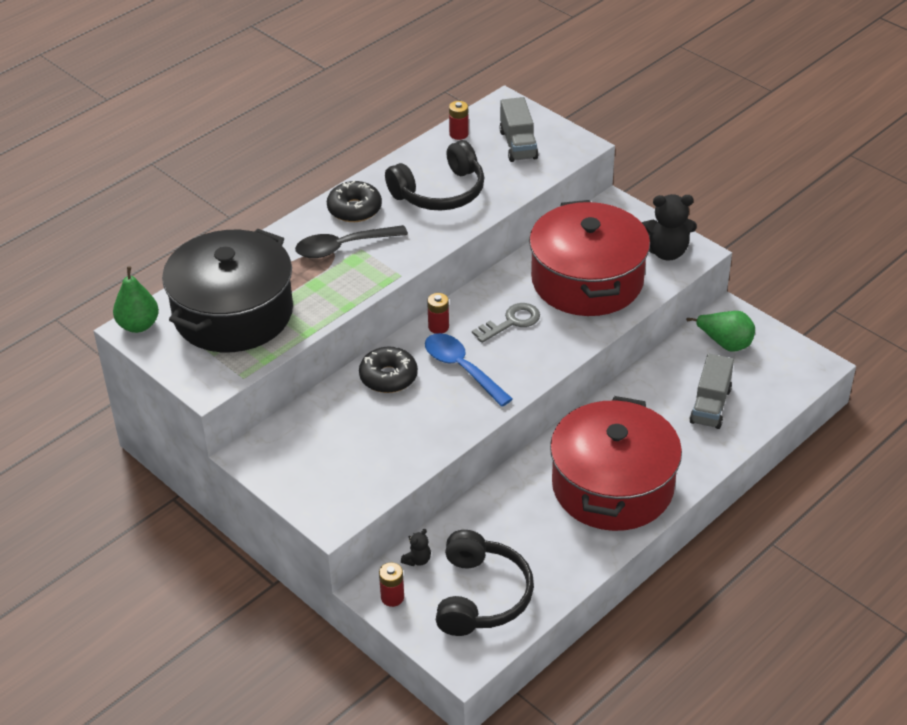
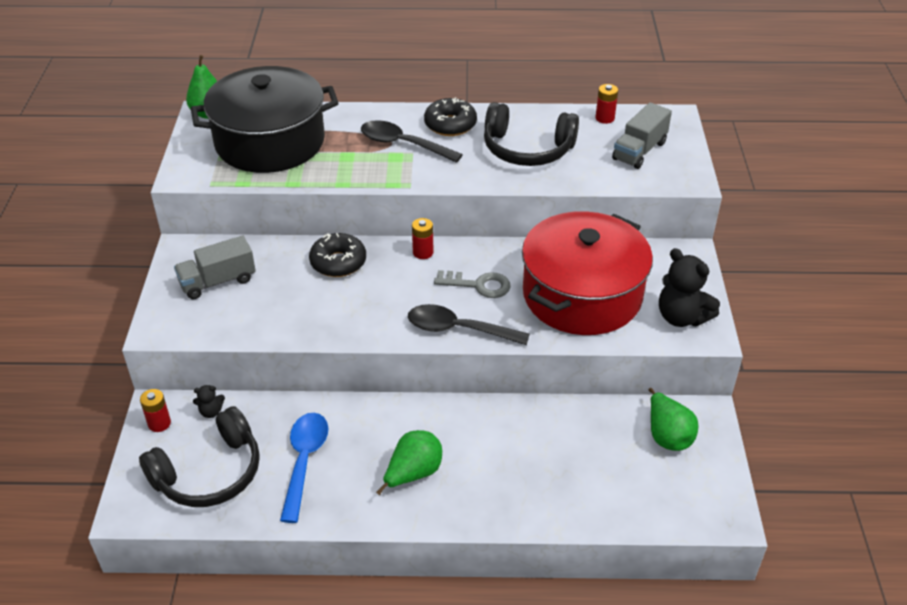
camera: 45 degrees right, 0 degrees up
blue spoon [425,333,513,407] -> blue spoon moved to [280,413,328,523]
red pot [550,396,682,531] -> green pear [376,430,442,495]
grey truck [689,353,734,429] -> grey truck moved to [174,236,256,299]
none -> black spoon [408,304,530,345]

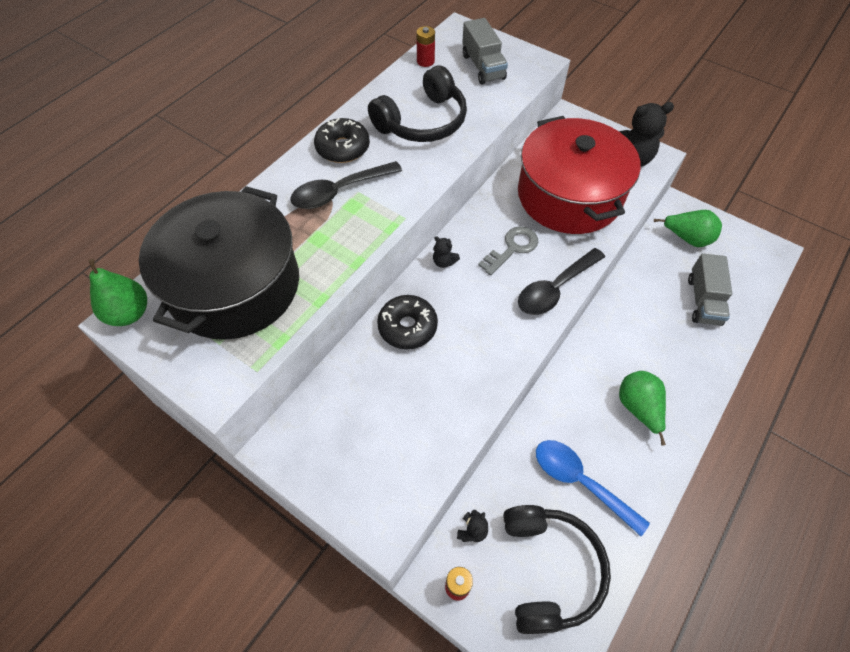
camera: 55 degrees left, 15 degrees up
grey truck [174,236,256,299] -> grey truck moved to [688,254,732,326]
red battery [412,218,433,259] -> black teddy bear [433,236,460,268]

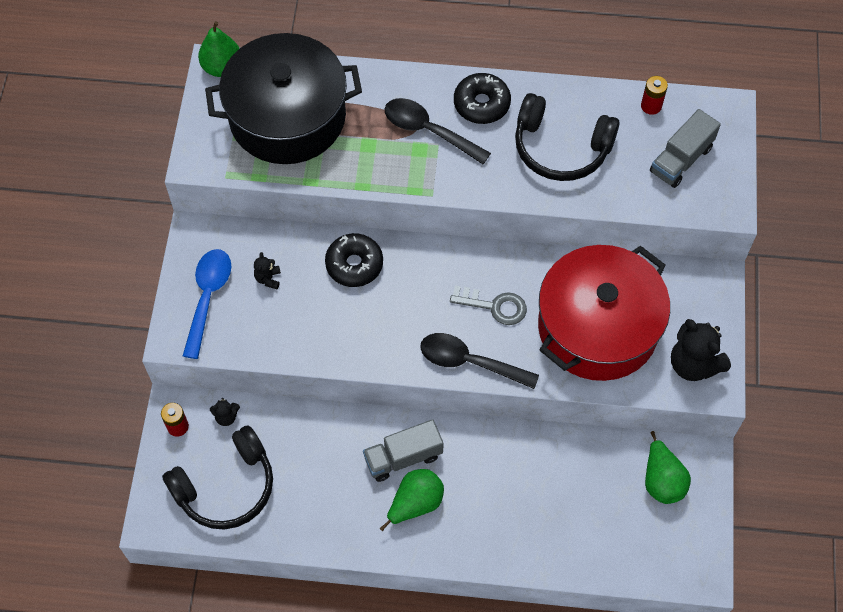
camera: 60 degrees right, 5 degrees up
black teddy bear [433,236,460,268] -> black teddy bear moved to [254,252,281,289]
blue spoon [536,440,650,536] -> blue spoon moved to [183,249,231,359]
grey truck [688,254,732,326] -> grey truck moved to [363,419,444,482]

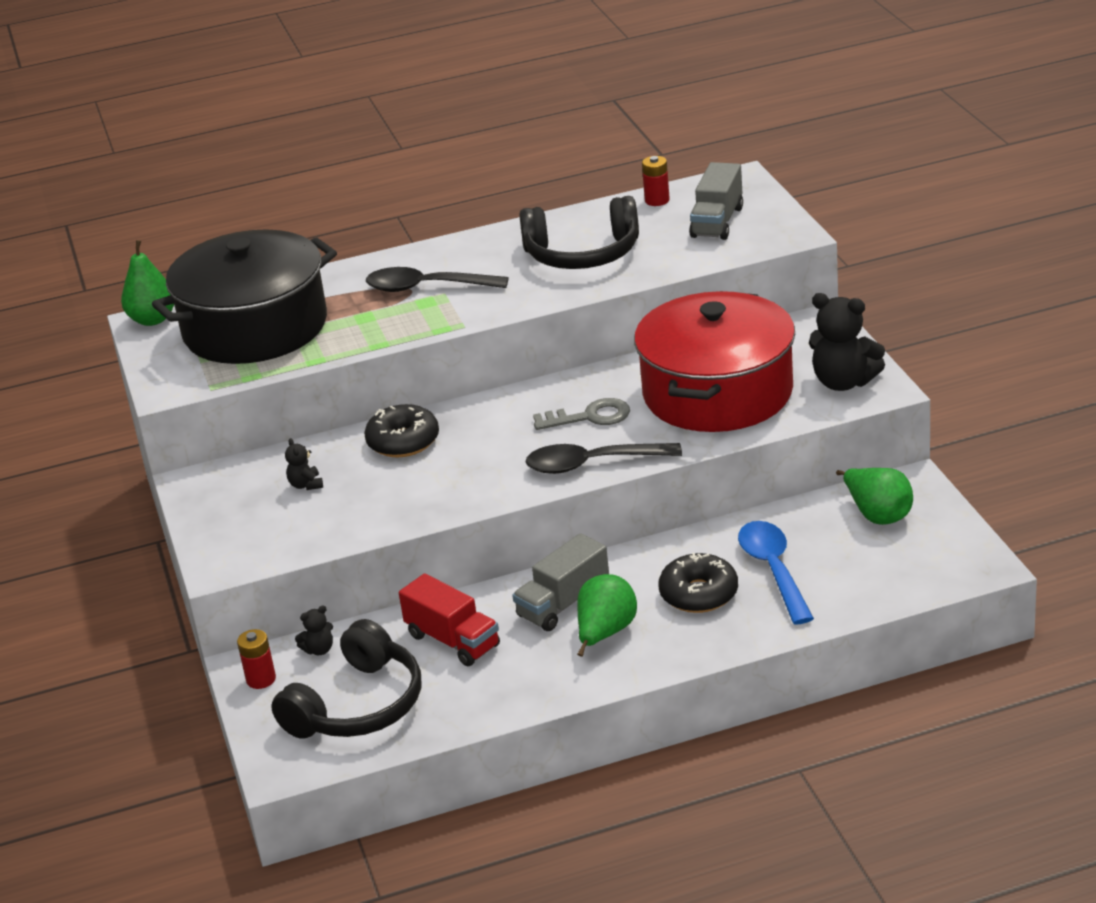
camera: 20 degrees left, 30 degrees down
blue spoon [183,249,231,359] -> blue spoon moved to [738,521,814,624]
black donut [454,73,511,124] -> black donut moved to [658,553,738,613]
none -> red truck [399,573,500,666]

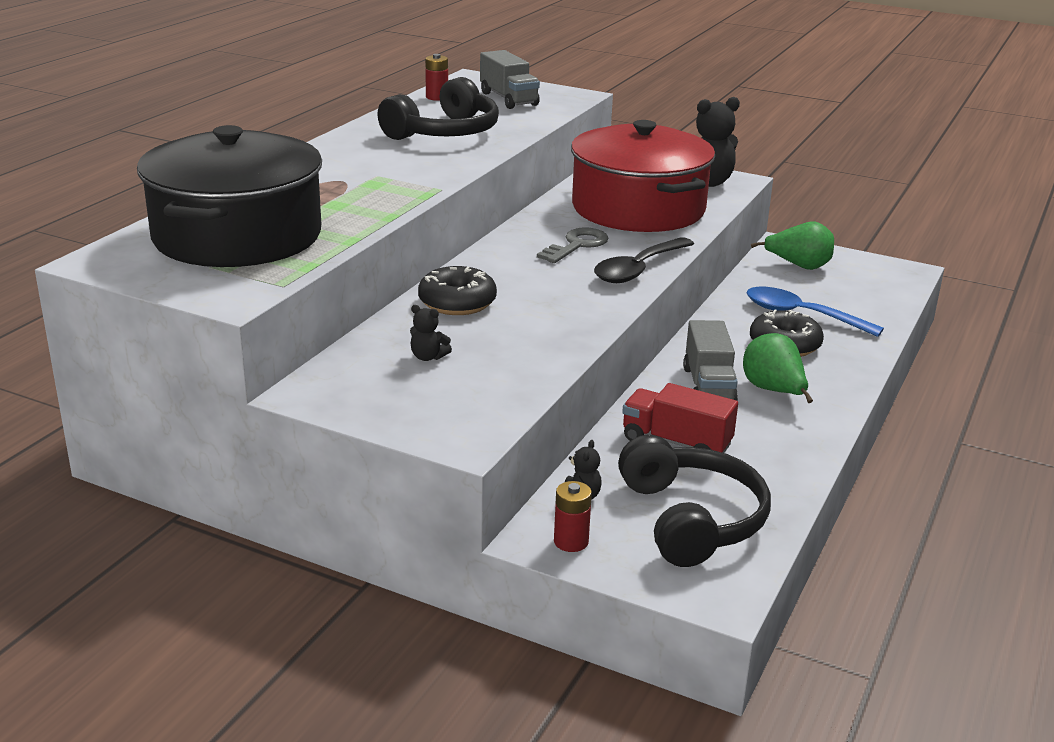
camera: 50 degrees left, 5 degrees down
green pear [121,240,174,326] -> none
black spoon [366,267,509,292] -> none
red truck [399,573,500,666] -> red truck turned 150 degrees counterclockwise [622,383,738,453]

